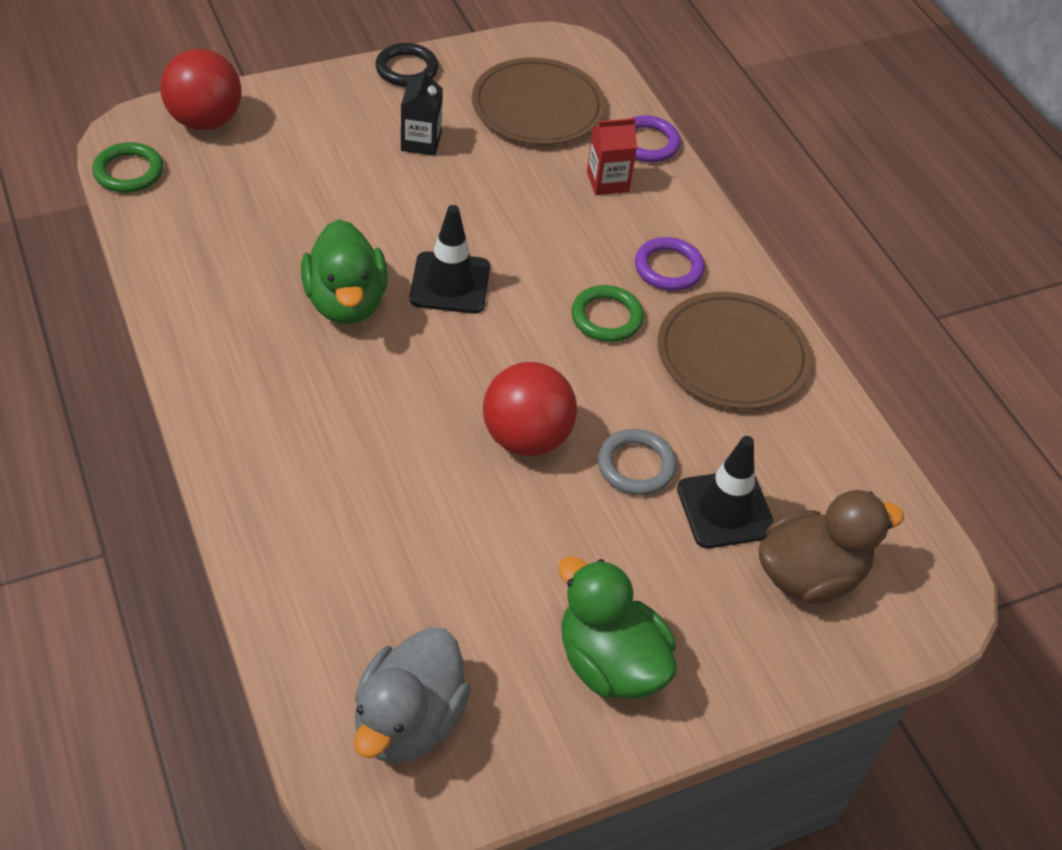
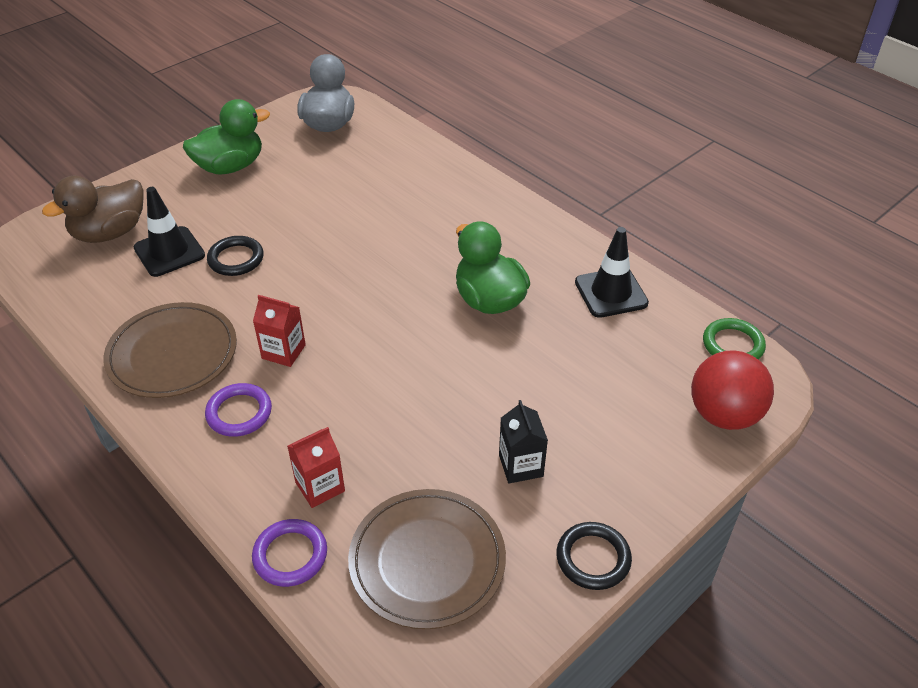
camera: 165 degrees right, 5 degrees down
black traffic cone [410,205,490,314] -> black traffic cone moved to [575,227,649,318]
red ball [483,362,577,456] -> none
green duck [559,556,676,699] -> green duck turned 60 degrees counterclockwise [183,99,270,175]
green ring [571,285,644,342] -> red carton [253,295,306,367]
grey ring [598,429,677,495] -> black ring [207,236,264,276]

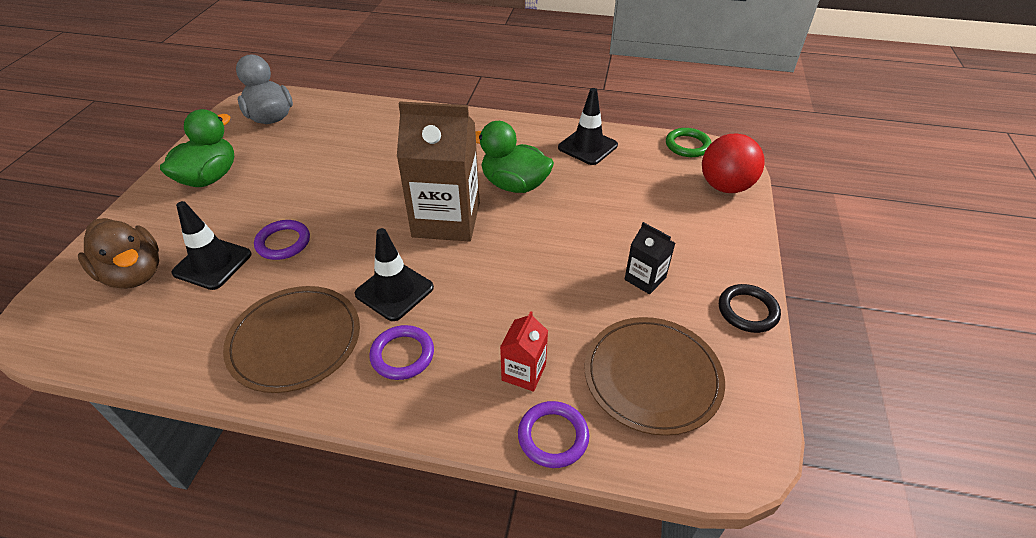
camera: 35 degrees left, 0 degrees up
brown duck [42,176,143,243] -> brown duck turned 60 degrees counterclockwise [78,218,159,289]
black ring [207,236,264,276] -> purple ring [254,220,310,260]
red carton [253,295,306,367] -> black traffic cone [355,228,434,321]
none -> brown carton [397,101,480,241]

